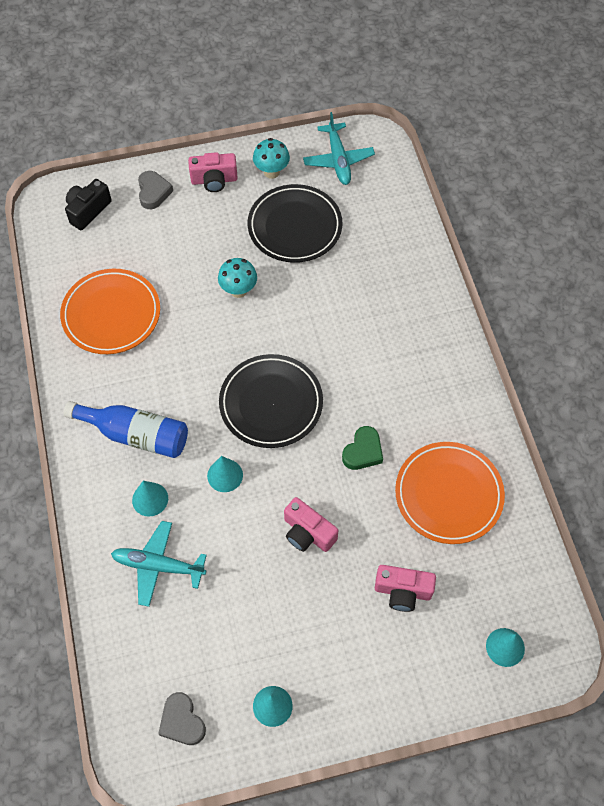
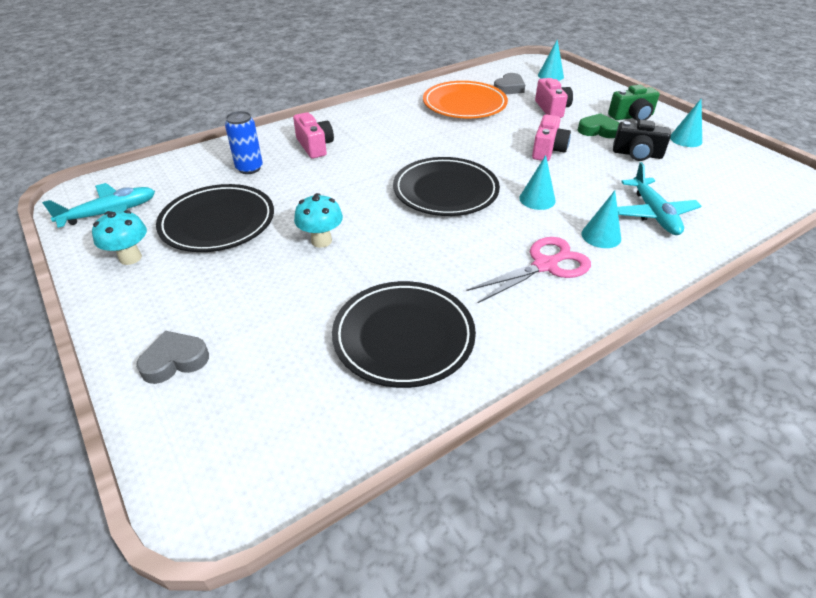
camera: 110 degrees left, 20 degrees down
orange plate [60,269,160,354] -> black plate [332,281,476,388]
blue bottle [64,401,188,458] -> pink scissors [466,237,591,303]
black camera [65,179,112,230] -> black camera moved to [613,120,671,161]
grey heart [158,692,206,745] -> grey heart moved to [494,73,525,94]
pink camera [188,152,238,192] -> pink camera moved to [293,112,334,159]
green heart [342,426,383,470] -> green heart moved to [578,113,619,138]
none -> blue can [225,111,263,174]
none -> green camera [608,85,660,121]

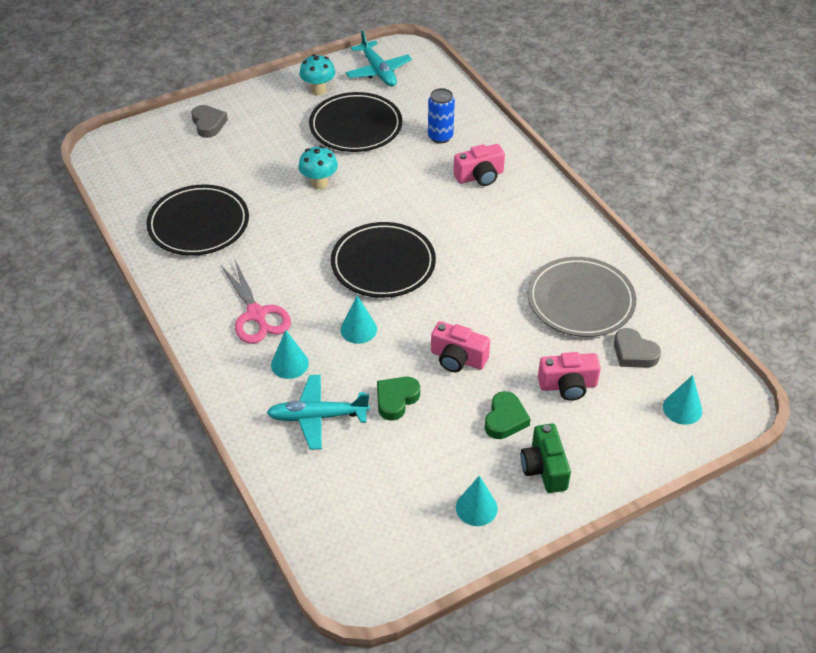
camera: 95 degrees right, 5 degrees up
orange plate [423,81,508,118] -> grey plate [528,257,636,337]
black camera [613,120,671,161] -> none
none -> green heart [377,377,420,421]

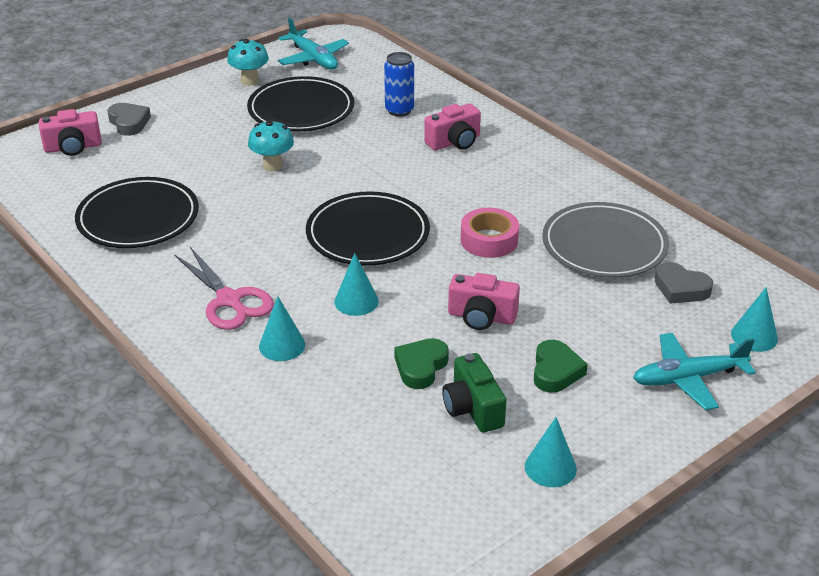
camera: 10 degrees left, 10 degrees down
turquoise plane [267,375,370,450] -> turquoise plane moved to [633,333,756,410]
green camera [521,423,571,493] -> green camera moved to [442,353,507,433]
pink camera [538,352,601,401] -> pink camera moved to [39,109,102,156]
none -> pink tape [461,208,519,258]

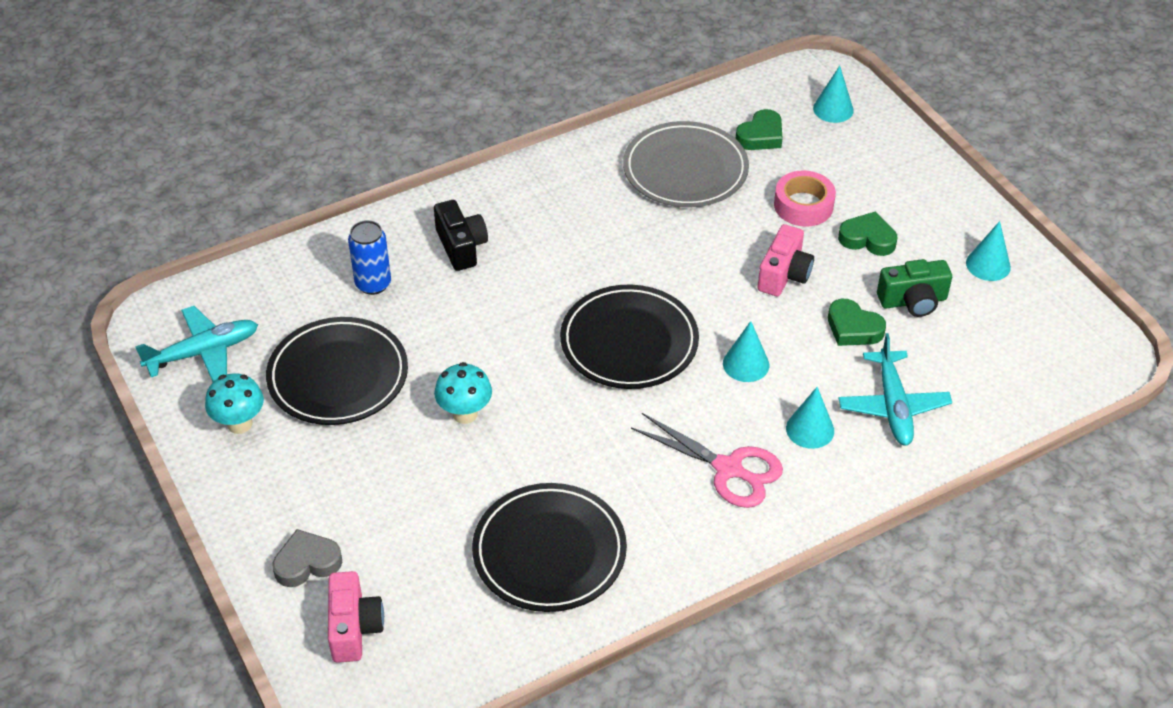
camera: 80 degrees left, 10 degrees up
pink scissors [174,247,274,330] -> pink scissors turned 60 degrees clockwise [631,413,783,508]
pink camera [424,103,481,150] -> black camera [434,200,488,271]
pink tape [461,208,519,258] -> pink tape moved to [774,170,836,227]
turquoise plane [633,333,756,410] -> turquoise plane moved to [839,333,952,446]
grey heart [655,262,713,304] -> green heart [736,109,783,150]

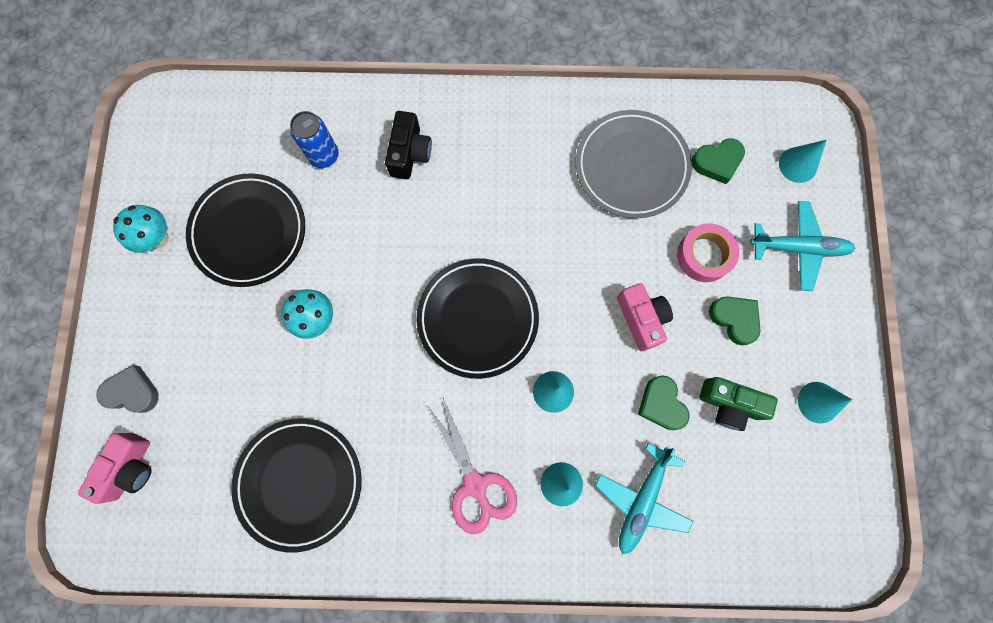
camera: 30 degrees right, 30 degrees up
turquoise plane [135,306,258,382] -> turquoise plane moved to [750,201,856,291]
pink camera [757,224,814,296] -> pink camera turned 75 degrees counterclockwise [617,283,673,351]

